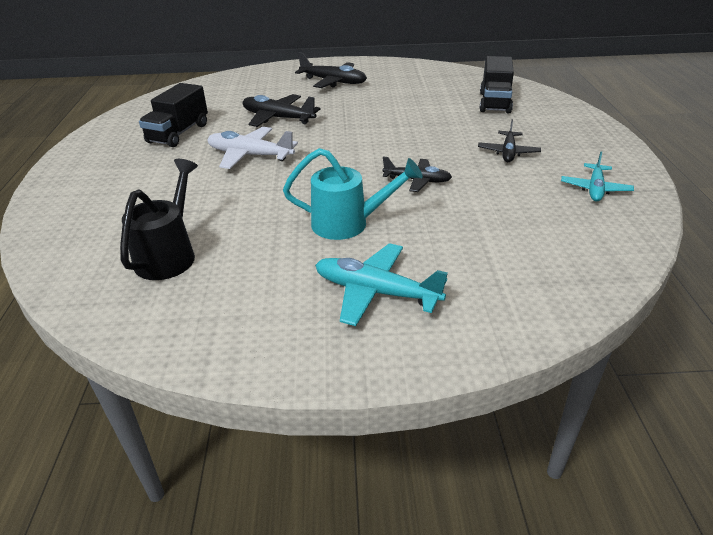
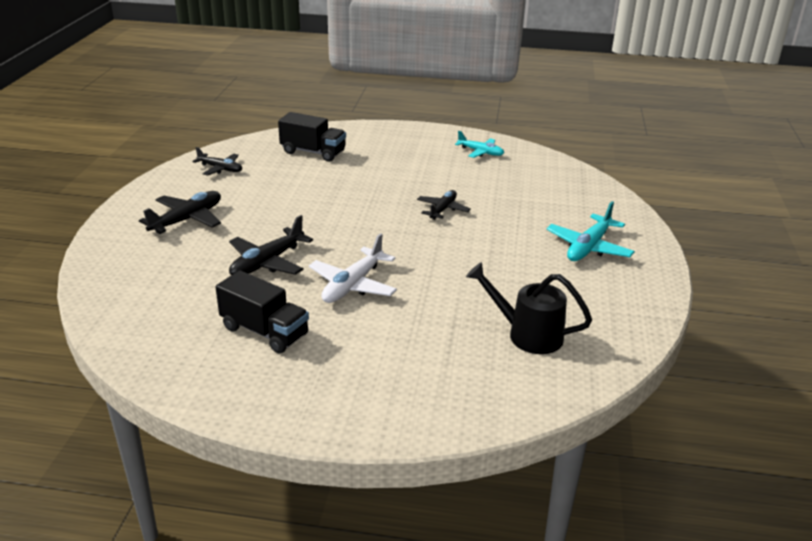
camera: 80 degrees left, 5 degrees down
turquoise watering can [283,148,423,240] -> none
black plane [478,119,541,162] -> black plane moved to [192,147,242,176]

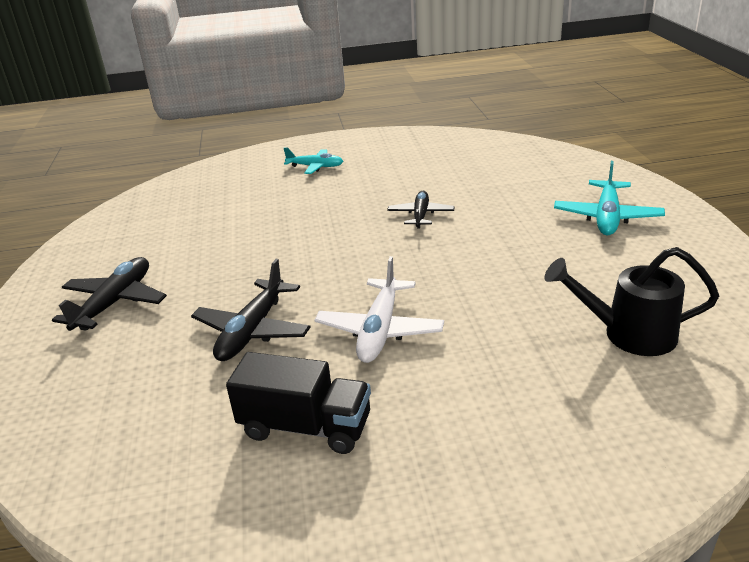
camera: 15 degrees left, 0 degrees up
black plane [192,147,242,176] -> none
black truck [278,112,346,162] -> none
turquoise plane [455,131,504,158] -> turquoise plane moved to [284,148,343,174]

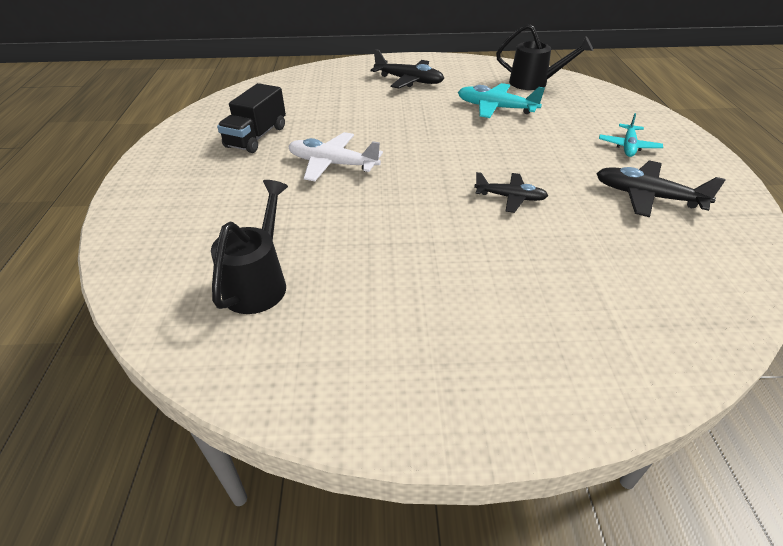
camera: 95 degrees right, 10 degrees up
black plane [191,259,311,361] -> black plane moved to [596,161,726,217]
turquoise plane [554,161,665,235] -> turquoise plane moved to [458,83,545,118]
none -> black watering can [496,24,593,90]

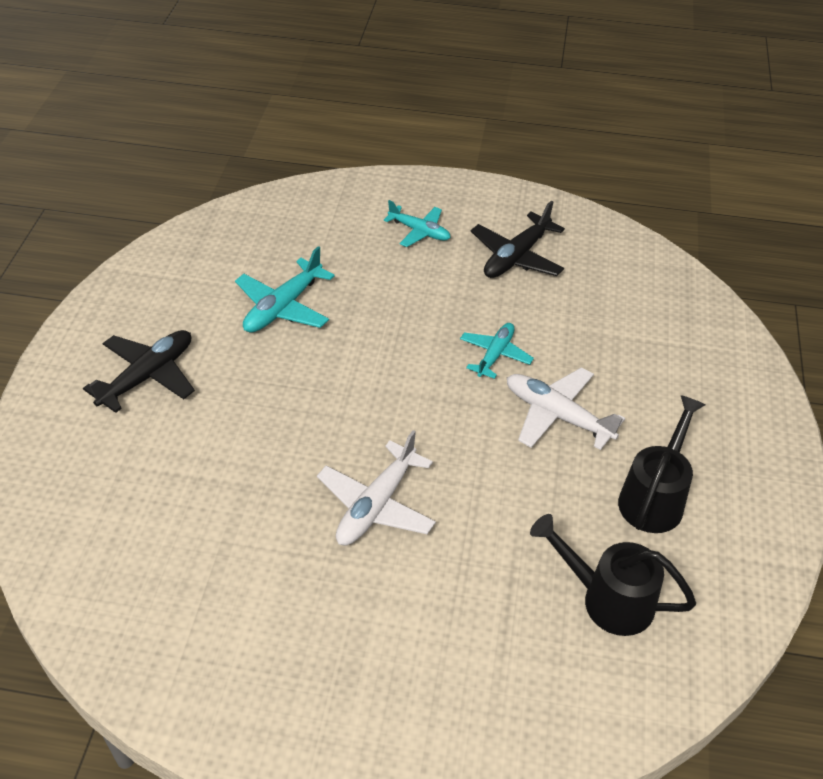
camera: 80 degrees left, 5 degrees up
black truck [217,83,286,153] -> none
black plane [474,172,549,213] -> turquoise plane [460,323,534,379]
black watering can [496,24,593,90] -> black watering can moved to [618,395,706,533]
none -> white plane [507,367,625,450]

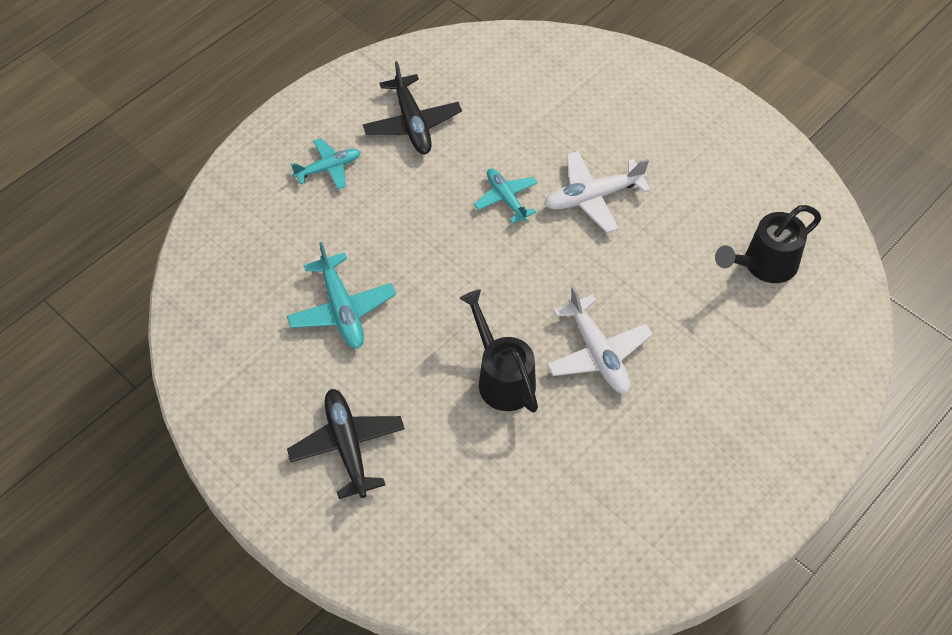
camera: 55 degrees left, 10 degrees up
black watering can [618,395,706,533] -> black watering can moved to [459,289,538,413]

